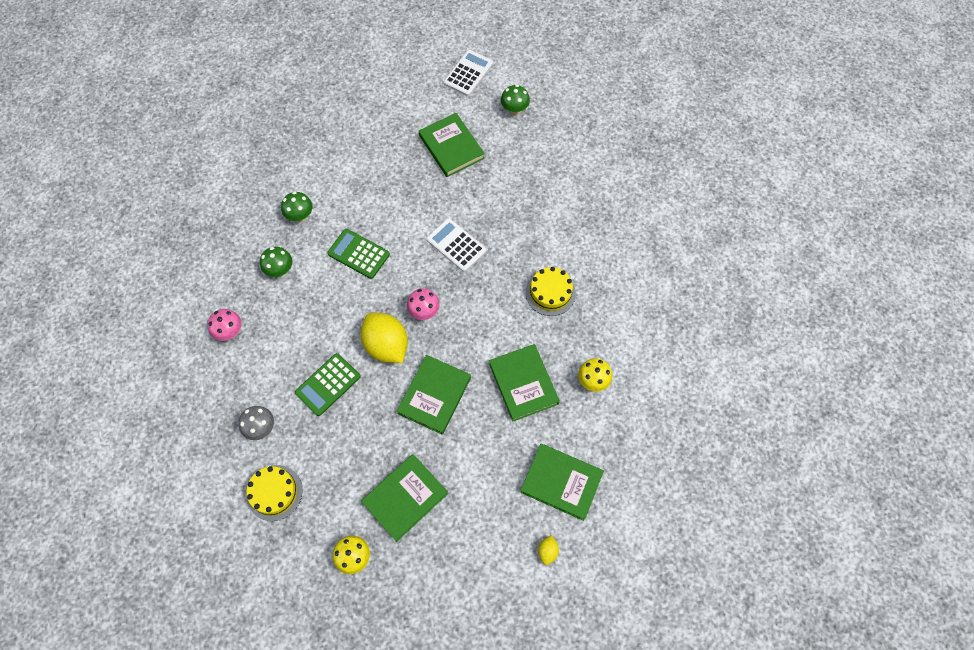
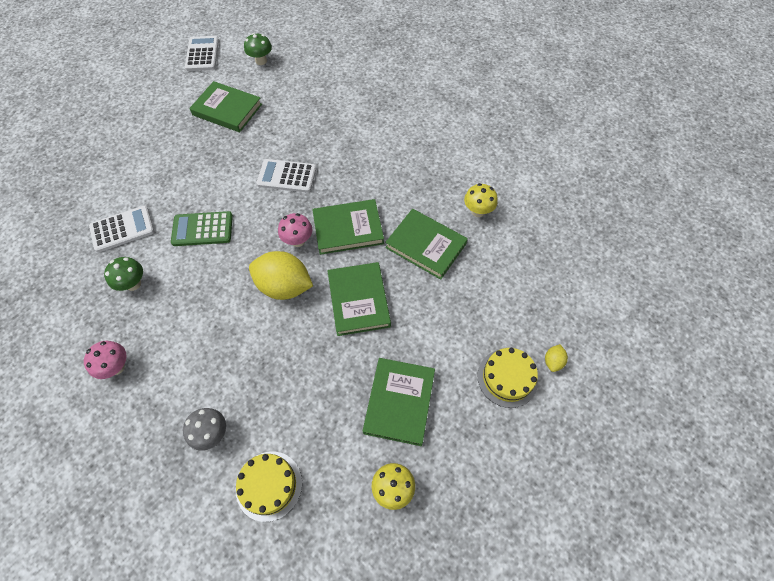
camera: 35 degrees left, 5 degrees down
green mushroom [281,192,312,222] -> white calculator [89,205,155,252]
green calculator [295,353,361,416] -> none
green book [520,444,604,521] -> green book moved to [312,199,384,255]
yellow cake [526,267,576,316] -> yellow cake moved to [477,348,538,408]
yellow lemon [538,535,559,565] -> yellow lemon turned 45 degrees clockwise [545,344,568,372]

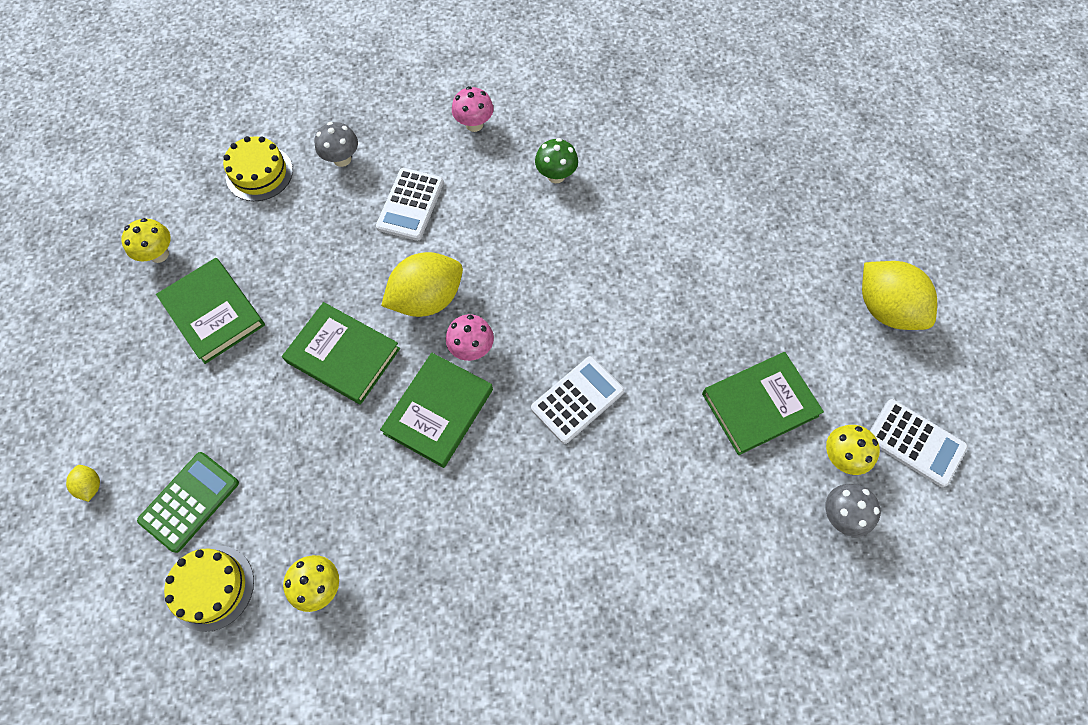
camera: 130 degrees right, 5 degrees up
white calculator [89,205,155,252] -> white calculator moved to [376,168,444,241]
green calculator [171,211,233,246] -> green calculator moved to [137,452,239,553]
green mushroom [244,33,272,65] -> grey mushroom [825,484,881,537]
green book [385,209,468,280] -> none
yellow cake [477,348,538,408] -> yellow cake moved to [164,545,254,632]
none -> yellow mushroom [826,425,880,475]
none -> yellow lemon [862,261,937,330]

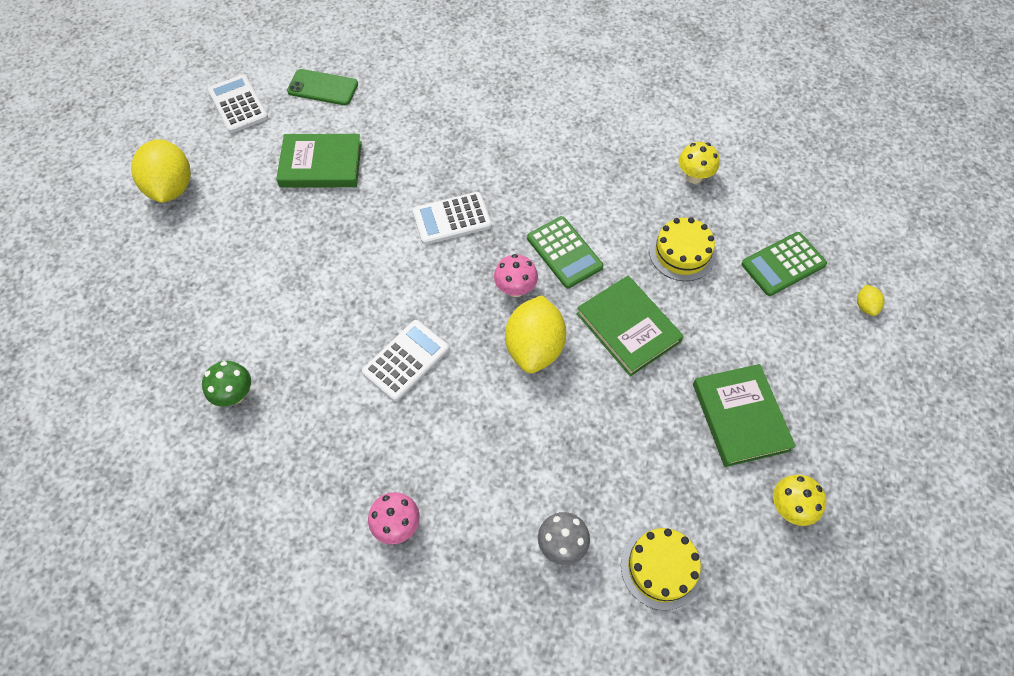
camera: 155 degrees left, 5 degrees down
yellow cake [164,545,254,632] -> yellow cake moved to [649,217,716,281]
white calculator [376,168,444,241] -> white calculator moved to [362,320,449,401]
green book [380,352,493,468] -> green calculator [527,216,603,288]
yellow lemon [381,252,463,317] -> yellow lemon turned 75 degrees counterclockwise [505,295,566,373]
green mushroom [535,138,578,183] -> green mushroom moved to [202,361,251,407]
grey mushroom [825,484,881,537] -> green phone [287,69,358,105]
yellow mushroom [826,425,880,475] -> none

